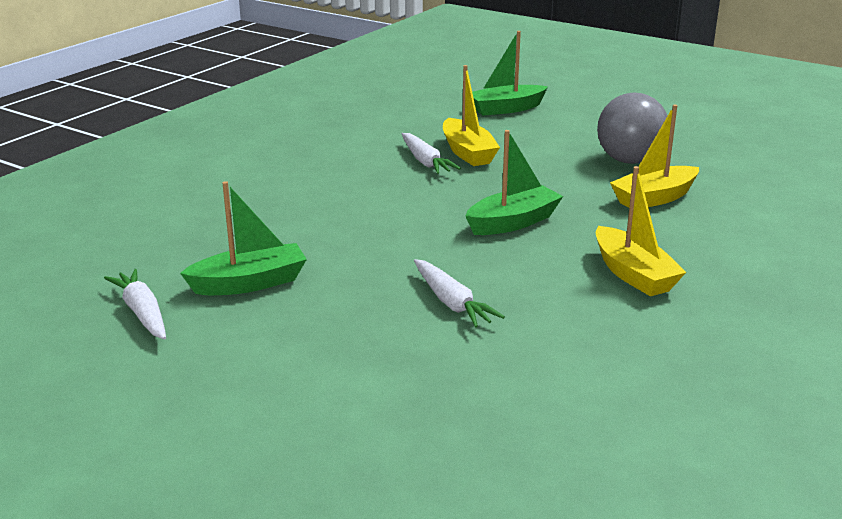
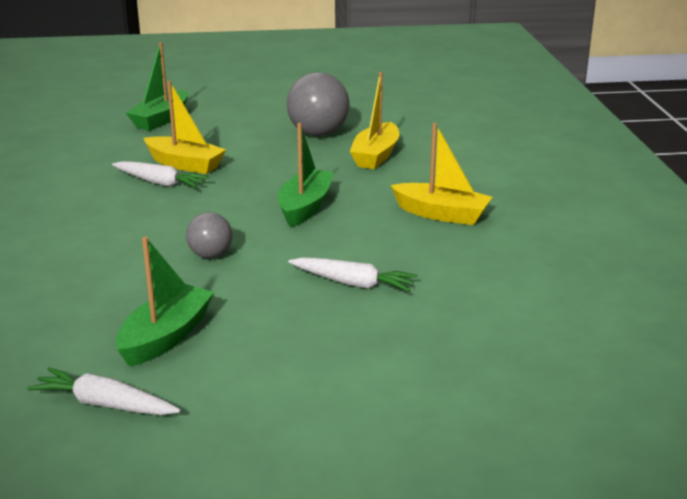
camera: 40 degrees left, 0 degrees up
none -> grey ball [186,212,232,258]

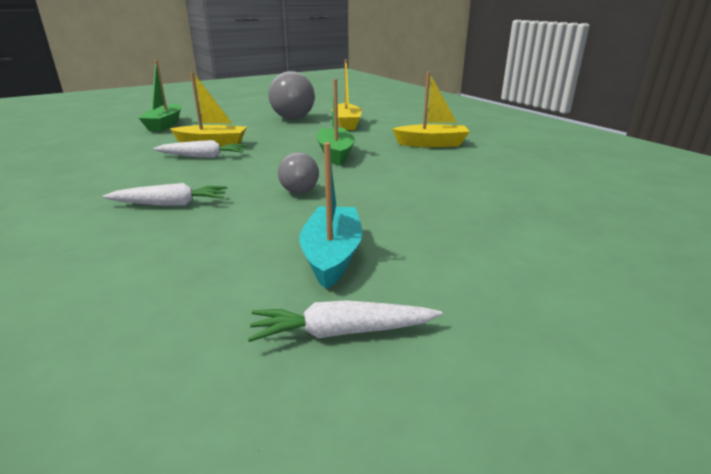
camera: 25 degrees left, 0 degrees up
green boat [116,237,214,367] -> turquoise boat [299,142,362,289]
white carrot [288,257,418,292] -> white carrot moved to [103,183,227,206]

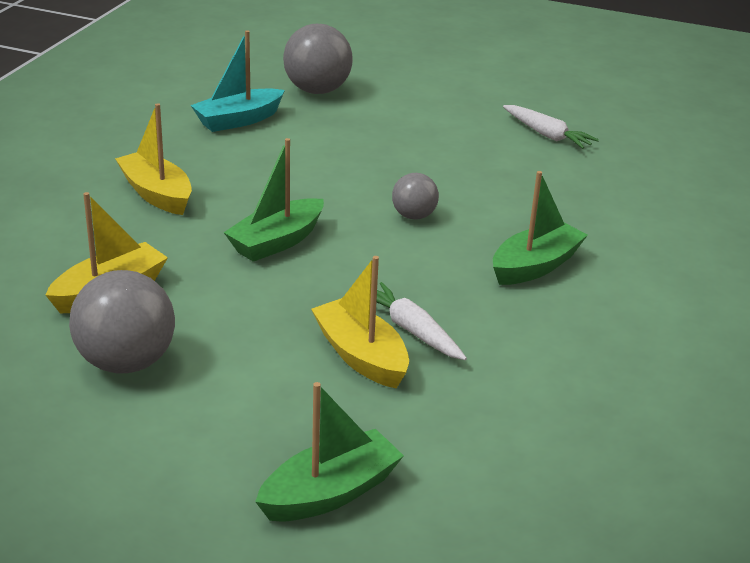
camera: 130 degrees left, 5 degrees up
white carrot [103,183,227,206] -> green boat [493,171,588,285]
turquoise boat [299,142,362,289] -> turquoise boat moved to [191,30,285,132]
none -> grey ball [283,24,353,94]

